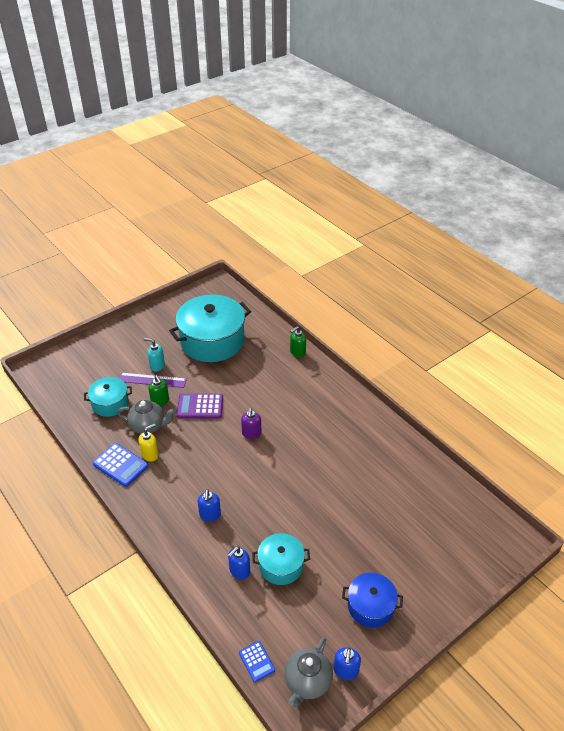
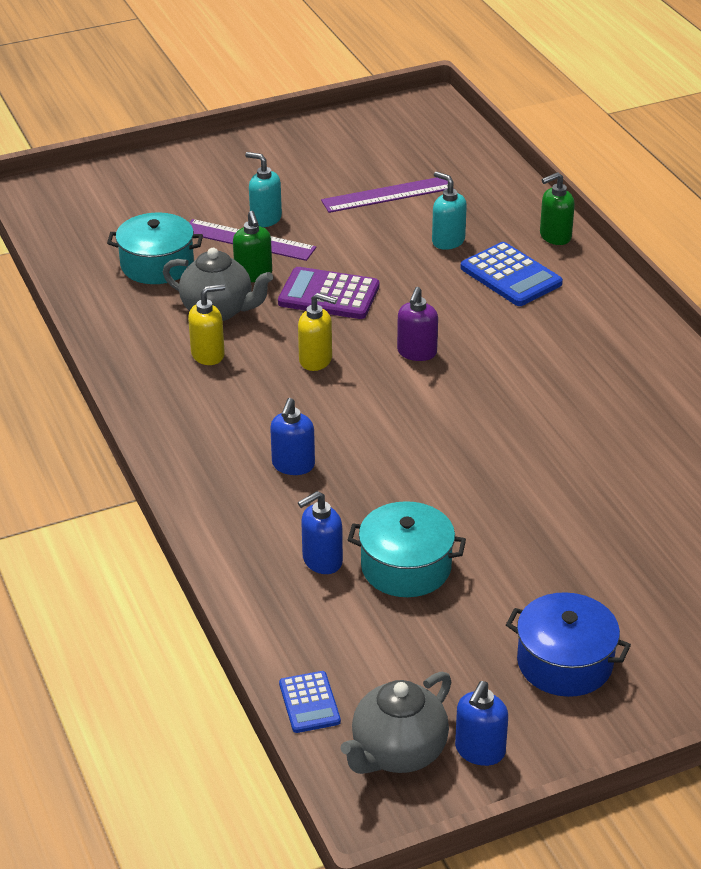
camera: 15 degrees right, 5 degrees down
blue calculator [93,443,148,487] -> blue calculator moved to [460,242,563,306]
turquoise pot [169,294,251,362] -> purple ruler [321,177,448,213]
none -> yellow soap dispenser [298,293,337,371]
none -> turquoise soap dispenser [432,171,467,250]

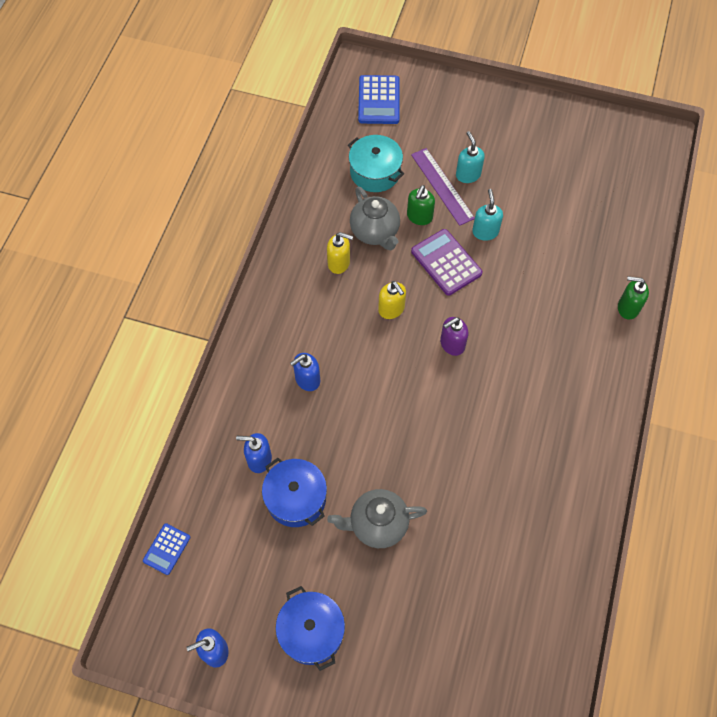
camera: 40 degrees right, 25 degrees up
purple ruler [321,177,448,213] -> none
grey teapot [340,672,451,774] -> grey teapot moved to [327,489,427,548]
turquoise pot [348,501,466,597] -> blue pot [262,458,327,527]
turquoise soap dispenser [432,171,467,250] -> turquoise soap dispenser moved to [472,189,503,240]
blue calculator [460,242,563,306] -> blue calculator moved to [358,75,399,124]

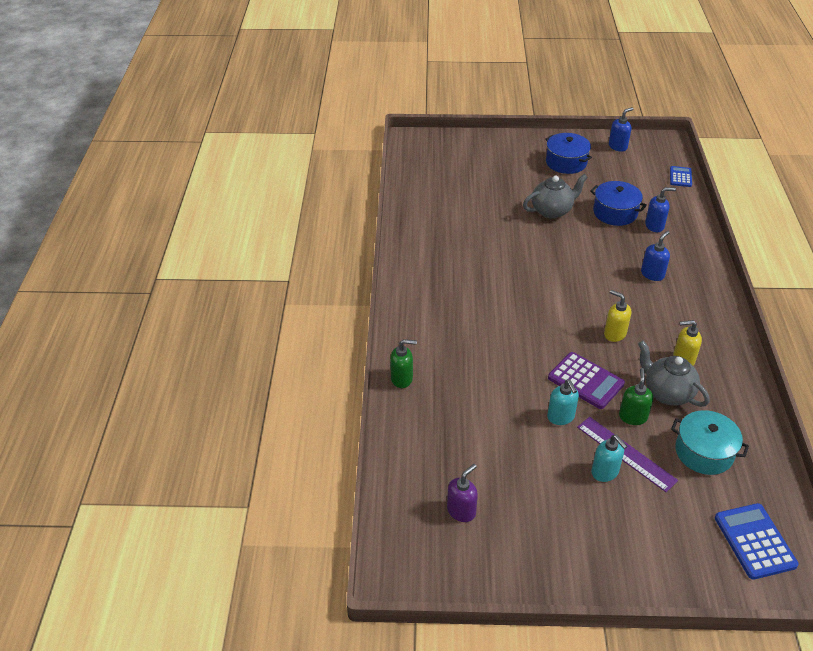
camera: 165 degrees right, 20 degrees down
purple soap dispenser [440,317,469,356] -> purple soap dispenser moved to [447,464,478,522]

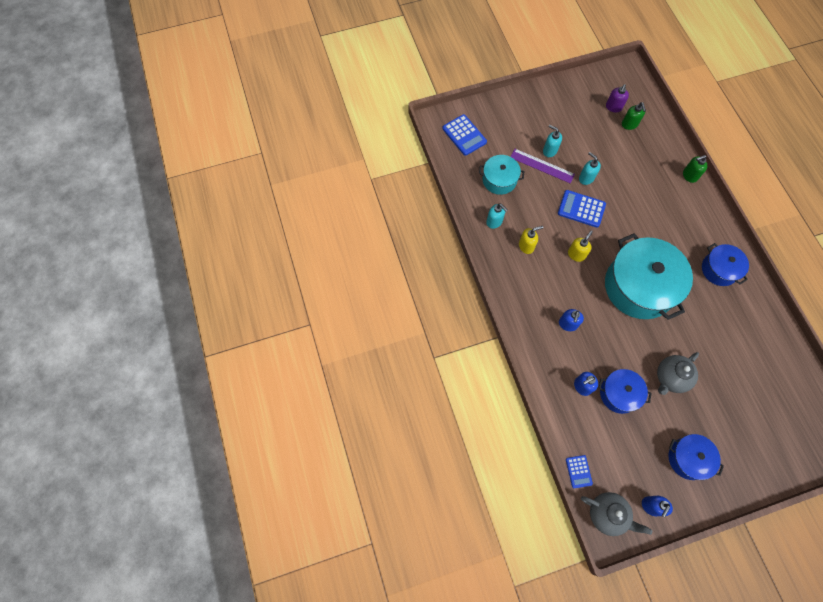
camera: 160 degrees right, 25 degrees up
purple calculator [548,352,625,409] -> blue calculator [558,190,606,227]
yellow soap dispenser [604,290,631,342] -> yellow soap dispenser turned 75 degrees counterclockwise [568,230,593,262]
green soap dispenser [619,368,654,425] -> green soap dispenser moved to [622,102,646,130]
grey teapot [638,341,710,407] -> grey teapot moved to [581,492,652,536]
none -> turquoise soap dispenser [486,204,508,229]
none -> turquoise pot [605,233,693,320]
none -> blue pot [702,243,749,286]

